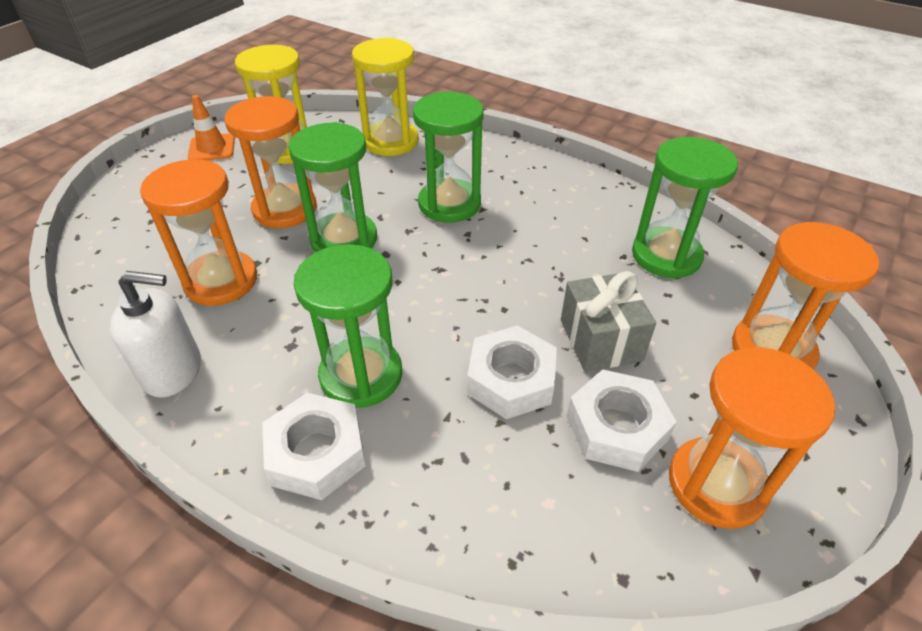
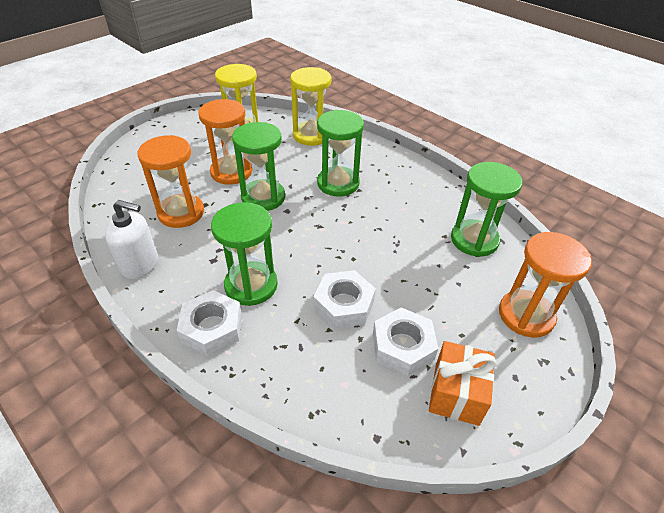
camera: 10 degrees right, 0 degrees up
orange traffic cone [188,95,235,160] -> none
grey gift [561,271,656,372] -> none
orange hourglass [669,347,835,529] -> orange gift [429,341,496,426]

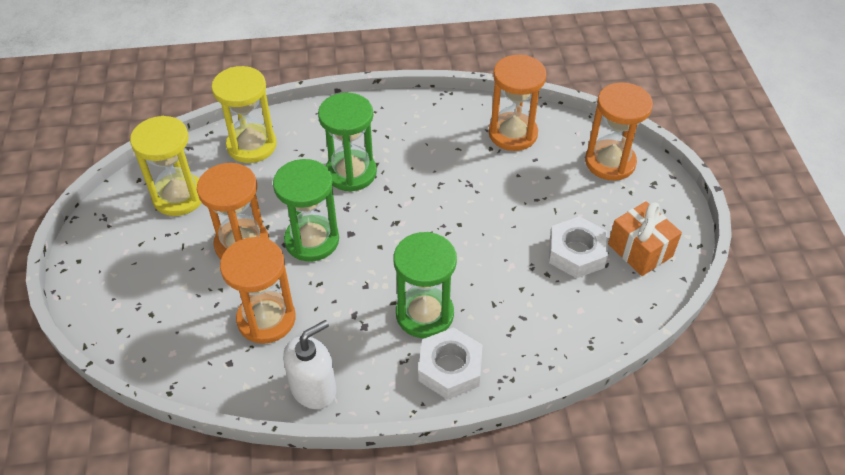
camera: 50 degrees left, 5 degrees up
white nut [313,270,376,329] -> none
green hourglass [451,162,522,257] -> orange hourglass [489,55,547,151]

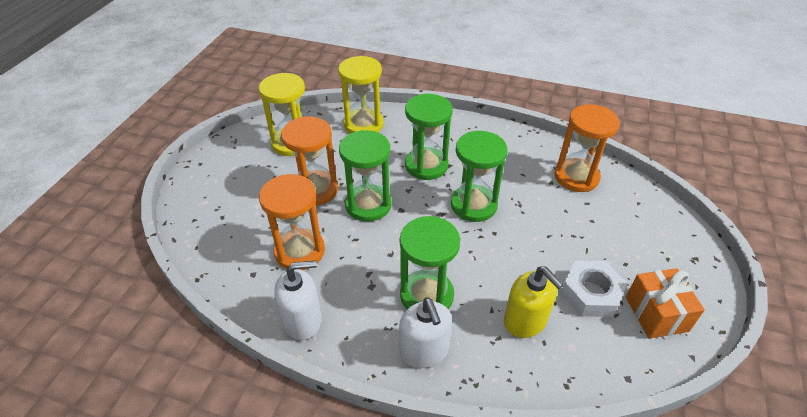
camera: 25 degrees right, 5 degrees down
white nut [418,327,483,400] -> white soap dispenser [399,297,452,368]
orange hourglass [585,82,653,180] -> none
none -> green hourglass [451,131,508,222]
none -> yellow soap dispenser [504,266,564,338]

